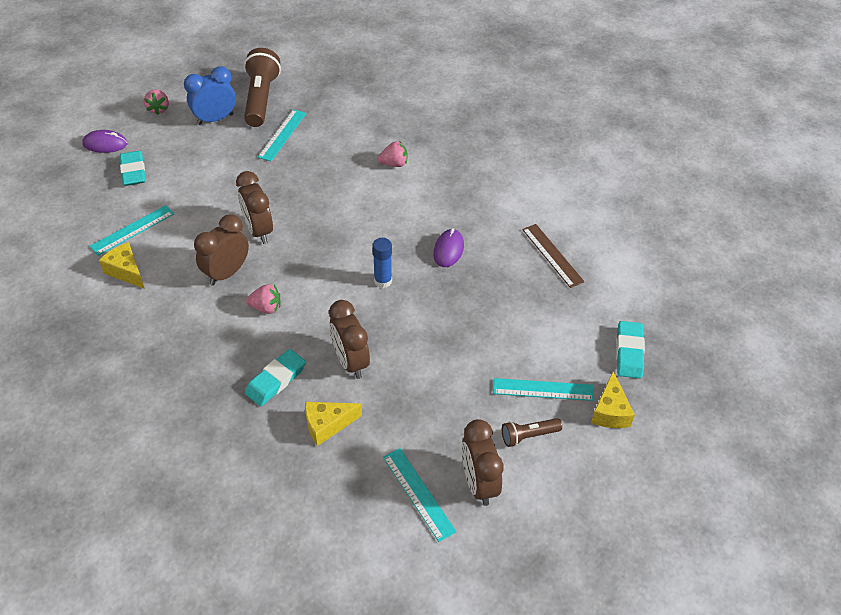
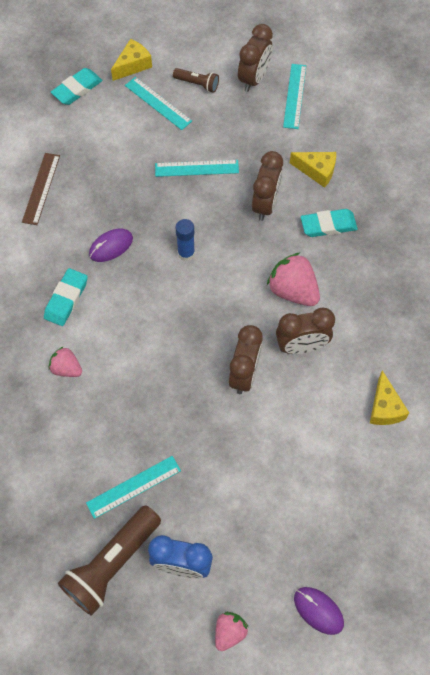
camera: 140 degrees left, 15 degrees up
turquoise ruler [90,205,174,256] -> turquoise ruler moved to [155,160,239,177]
turquoise eraser [120,151,146,186] -> turquoise eraser moved to [44,268,88,326]
pink strawberry [246,284,280,314] -> pink strawberry [267,253,320,306], size x1.68

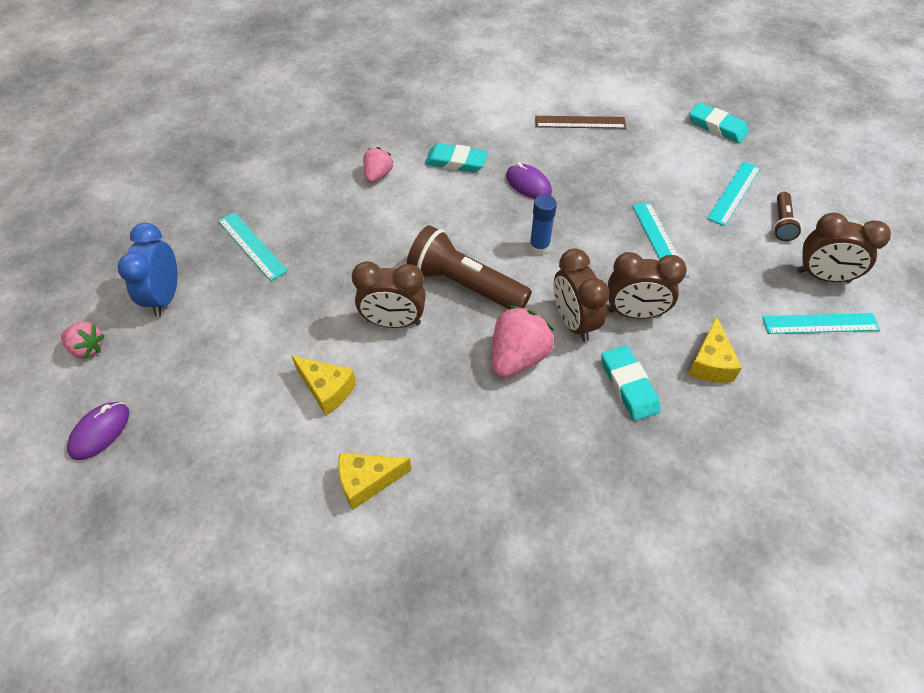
camera: 80 degrees right, 10 degrees down
brown flashlight [58,505,161,615] -> brown flashlight moved to [407,225,532,310]
yellow cheese [111,39,152,81] -> yellow cheese moved to [292,356,356,415]
brown clock [276,308,335,354] -> brown clock moved to [554,248,610,342]

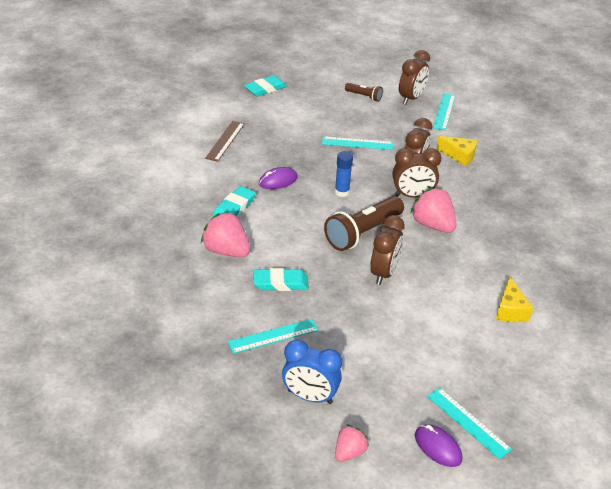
camera: 75 degrees left, 15 degrees down
yellow cheese [292,356,356,415] -> none
pink strawberry [363,147,393,183] -> pink strawberry [201,211,250,257], size x1.68
turquoise eraser [601,345,661,421] -> turquoise eraser moved to [253,268,309,291]
turquoise ruler [707,161,760,226] -> turquoise ruler moved to [427,388,512,459]

